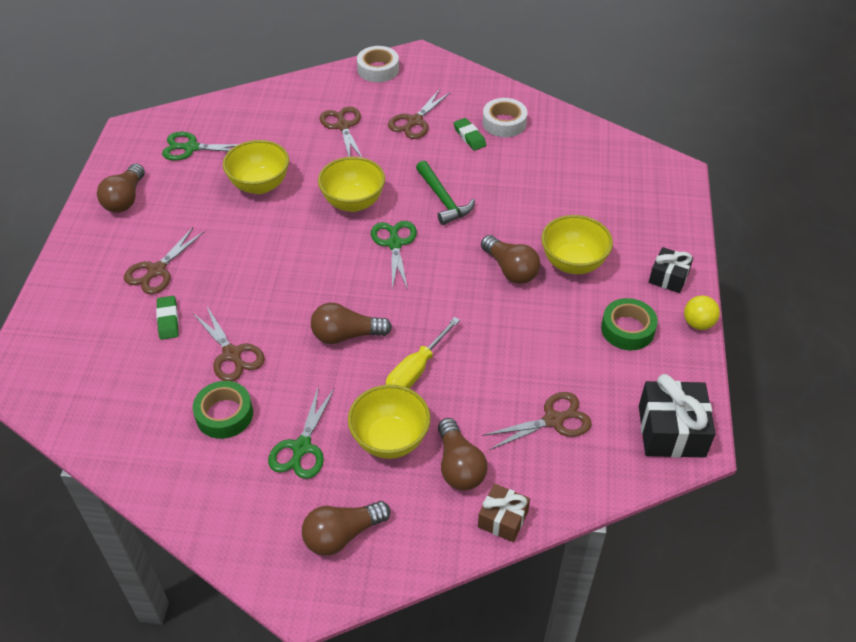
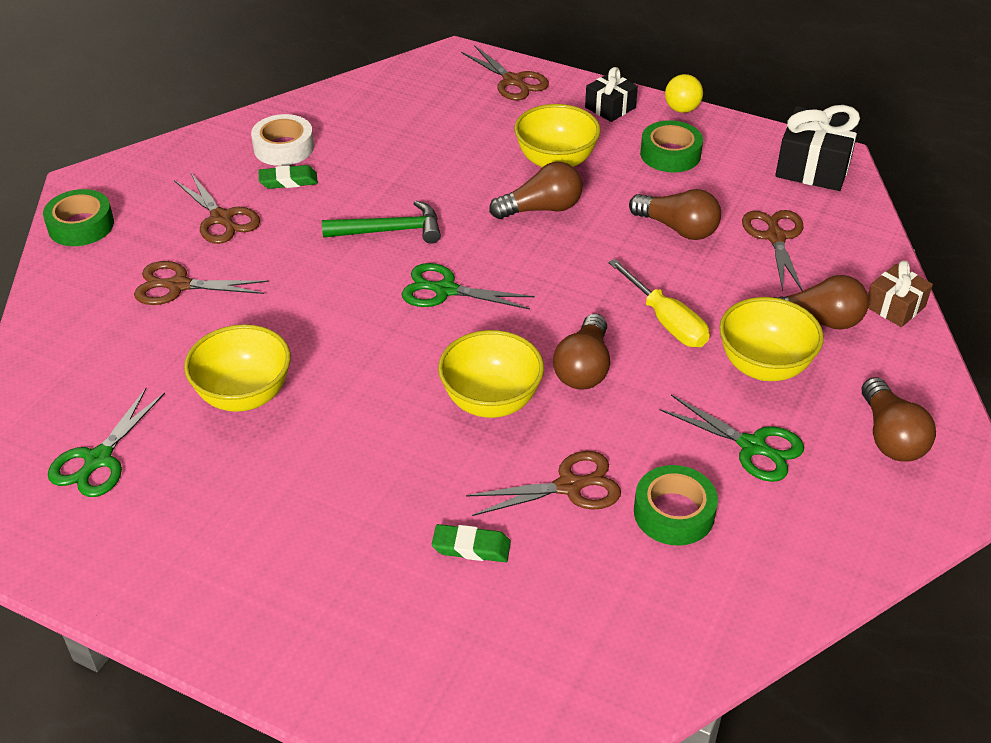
camera: 70 degrees left, 5 degrees down
brown light bulb [97,164,145,213] -> brown light bulb moved to [629,189,721,240]
brown scissors [124,227,205,294] -> brown scissors moved to [461,45,549,100]
yellow bowl [318,157,385,212] -> yellow bowl moved to [438,330,544,418]
white tape [357,46,399,82] -> green tape [43,189,114,246]

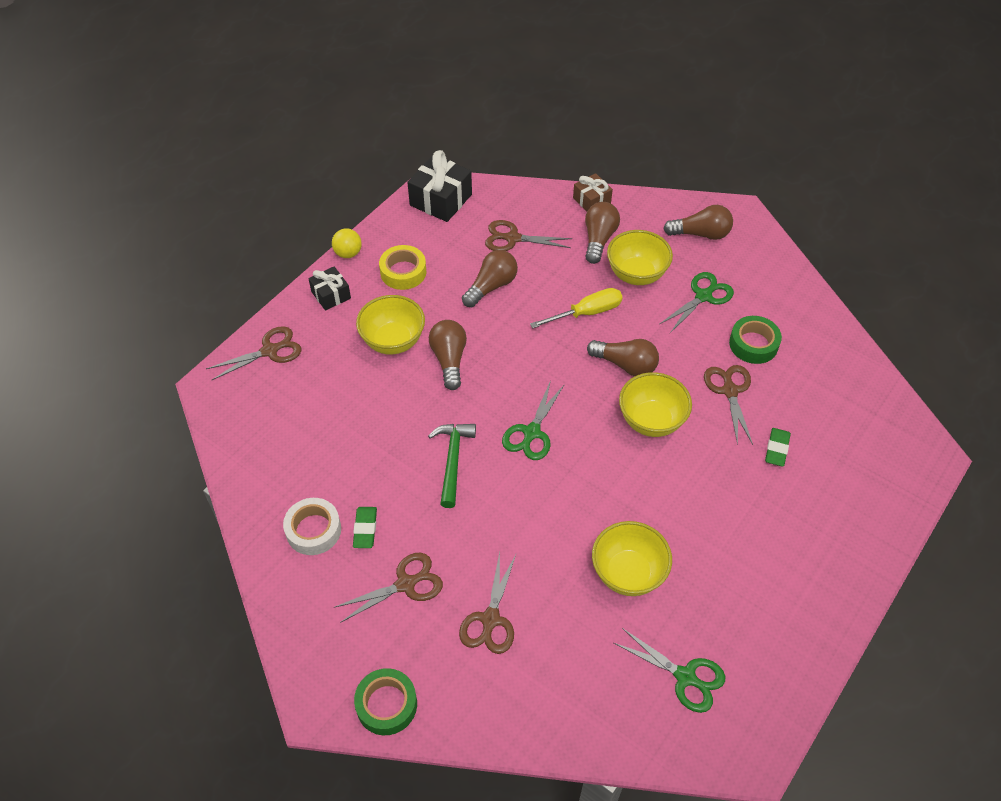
camera: 80 degrees left, 10 degrees up
green tape [640,120,703,172] -> yellow tape [379,245,426,290]

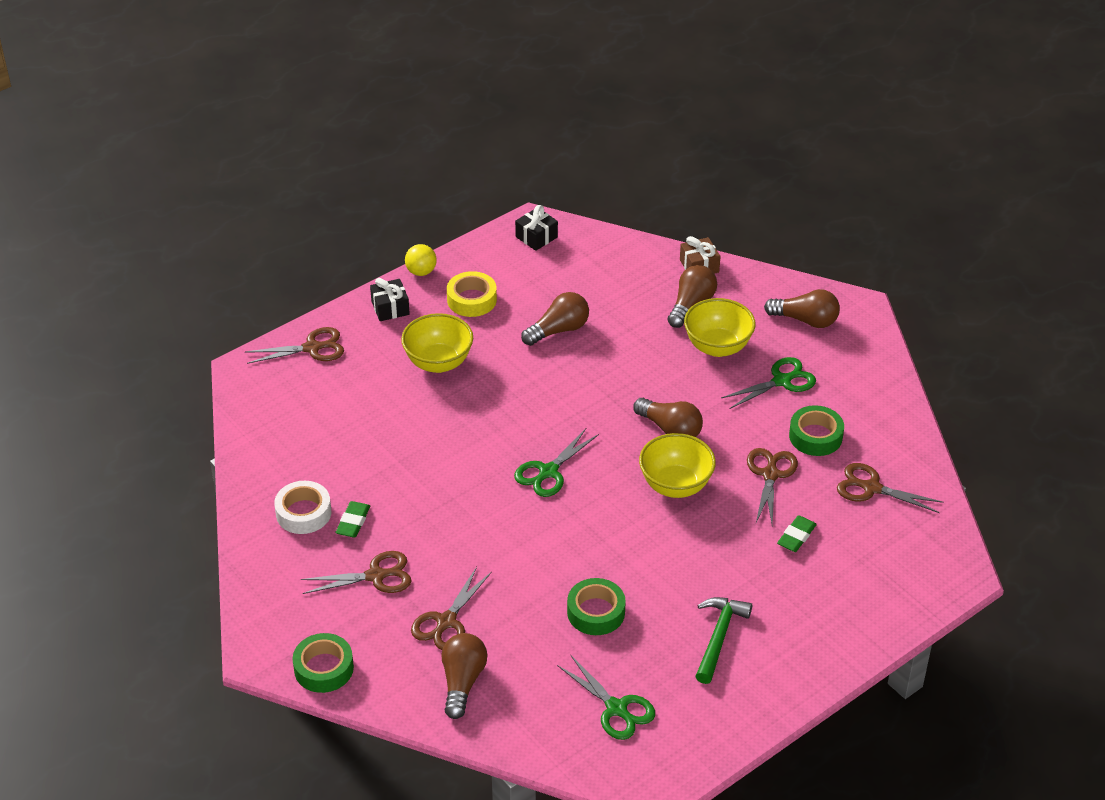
camera: 15 degrees right, 10 degrees down
black gift [407,150,472,222] -> black gift [515,205,558,251], size x0.60
green hammer [428,424,476,508] -> green hammer moved to [695,597,752,684]
brown light bulb [429,320,467,390] -> brown light bulb moved to [441,633,487,719]
brown scissors [485,220,572,251] -> brown scissors moved to [837,463,944,513]
yellow screwdriver [530,288,623,328] -> none
yellow bowl [592,521,672,596] -> green tape [567,578,626,635]

